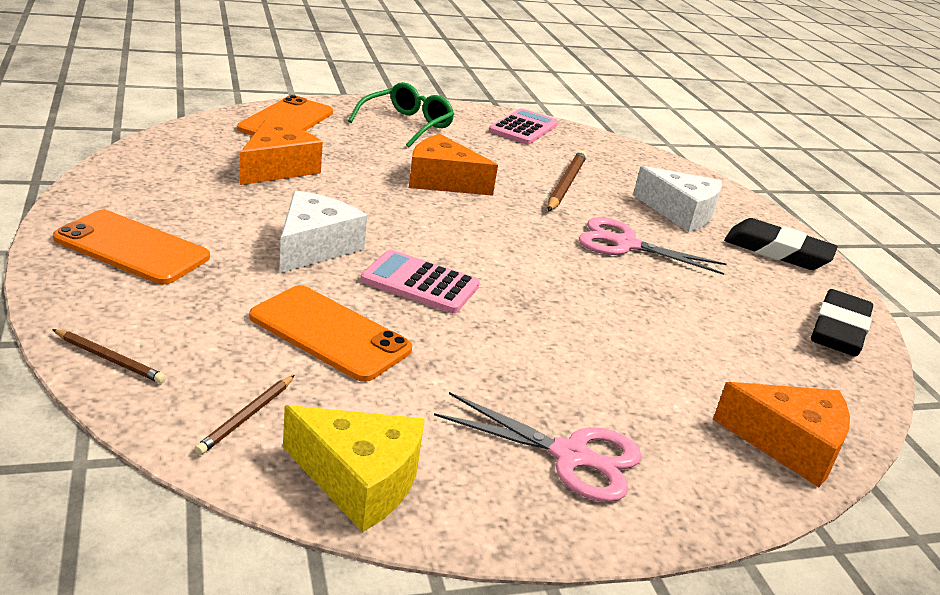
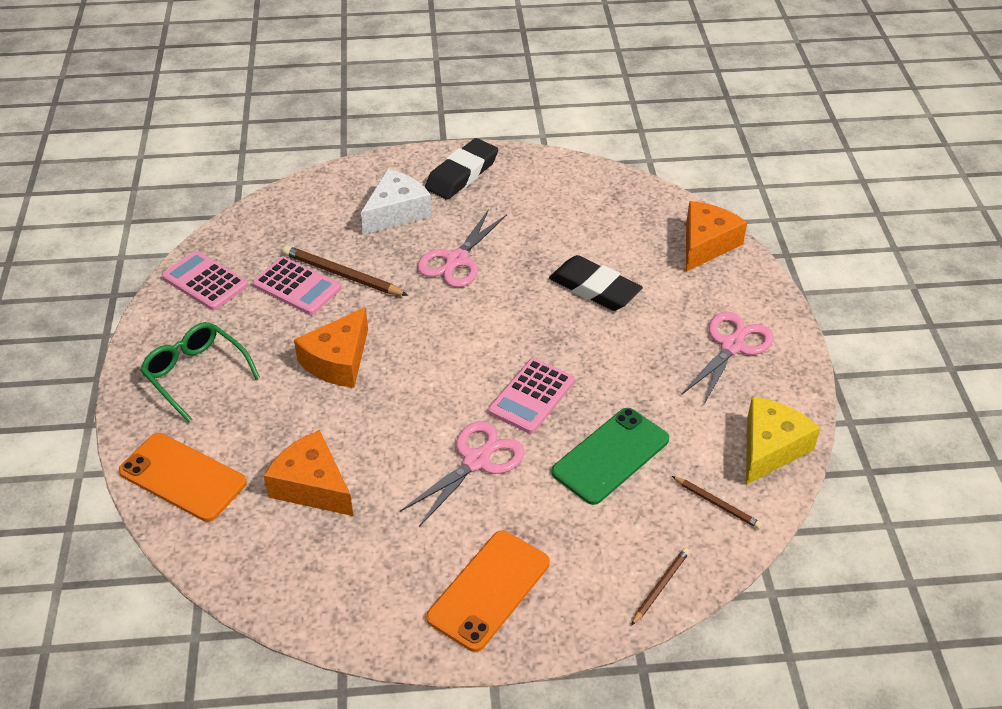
camera: 75 degrees left, 15 degrees up
orange phone [249,285,412,382] -> green phone [551,408,669,505]
white cheese [279,190,367,273] -> pink scissors [400,421,524,527]
black eraser [811,289,873,356] -> black eraser moved to [549,255,643,311]
none -> pink calculator [252,257,341,315]

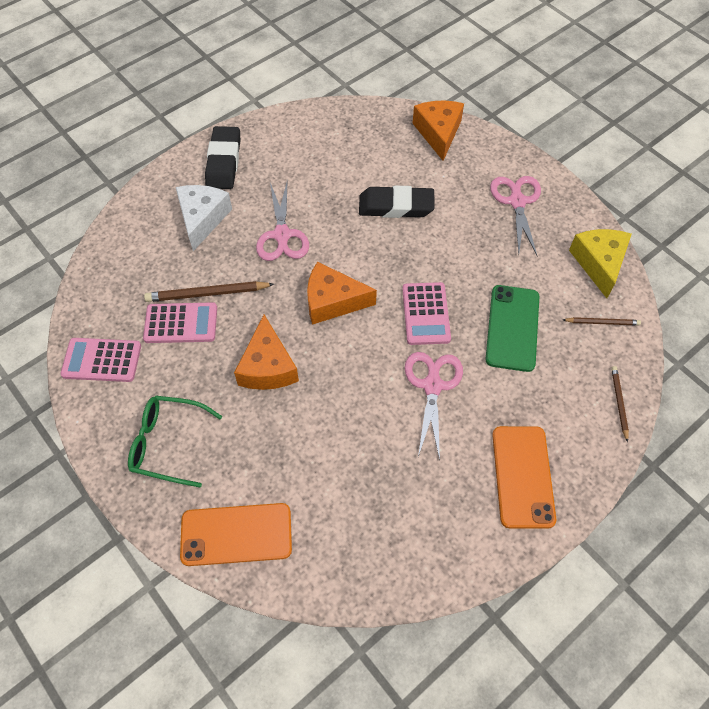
camera: 35 degrees left, 15 degrees up
orange cheese [264,430,353,516] -> orange cheese moved to [307,262,377,325]

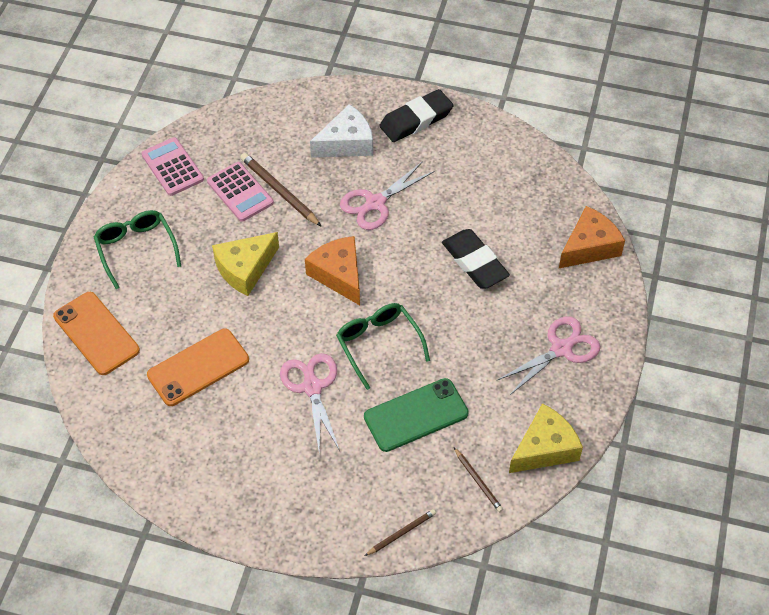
camera: 55 degrees right, 5 degrees down
orange cheese [234,315,299,390] -> yellow cheese [212,232,279,296]
pink calculator [402,282,451,345] -> green glasses [336,303,430,390]
pink scissors [405,352,463,460] -> pink scissors turned 75 degrees counterclockwise [280,353,340,454]
orange phone [492,426,556,529] -> orange phone moved to [147,329,249,406]

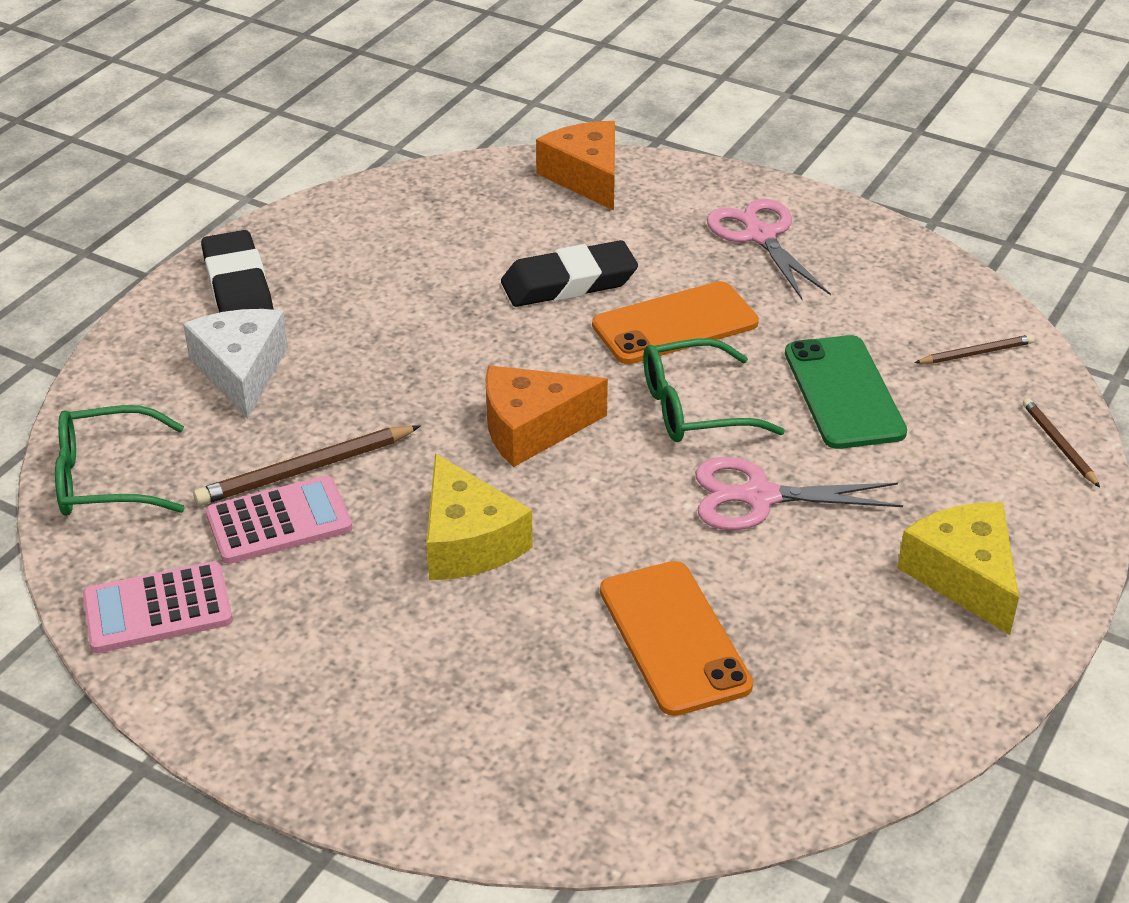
camera: 75 degrees left, 15 degrees down
orange phone [53,292,140,375] -> orange phone moved to [592,281,759,364]
green glasses [94,210,181,289] -> green glasses moved to [55,405,185,516]
pink scissors [340,162,435,230] -> none
yellow cheese [509,403,583,473] -> yellow cheese moved to [897,502,1019,635]

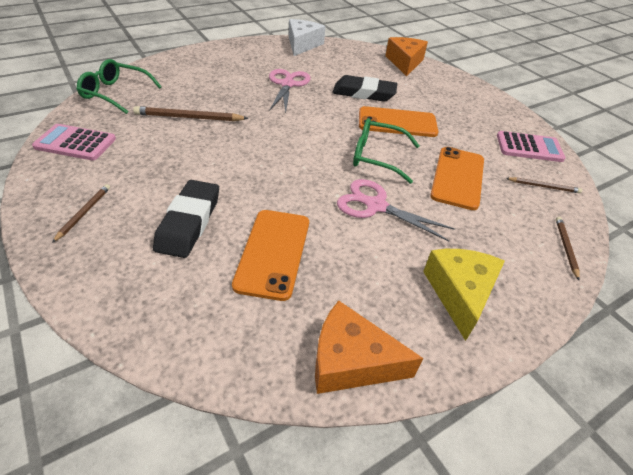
camera: 25 degrees right, 5 degrees up
white cheese [183,309,288,419] -> white cheese moved to [289,19,325,56]
black eraser [201,230,274,313] -> black eraser moved to [153,180,219,258]
pink calculator [206,476,352,564] -> pink calculator moved to [497,131,566,162]
yellow cheese [426,453,533,580] -> none
orange cheese [486,365,608,467] -> orange cheese moved to [315,301,424,394]
pink scissors [707,199,831,299] -> pink scissors moved to [269,69,311,113]
green phone [785,335,907,449] -> orange phone [430,147,484,210]
none -> brown pencil [52,184,110,243]

